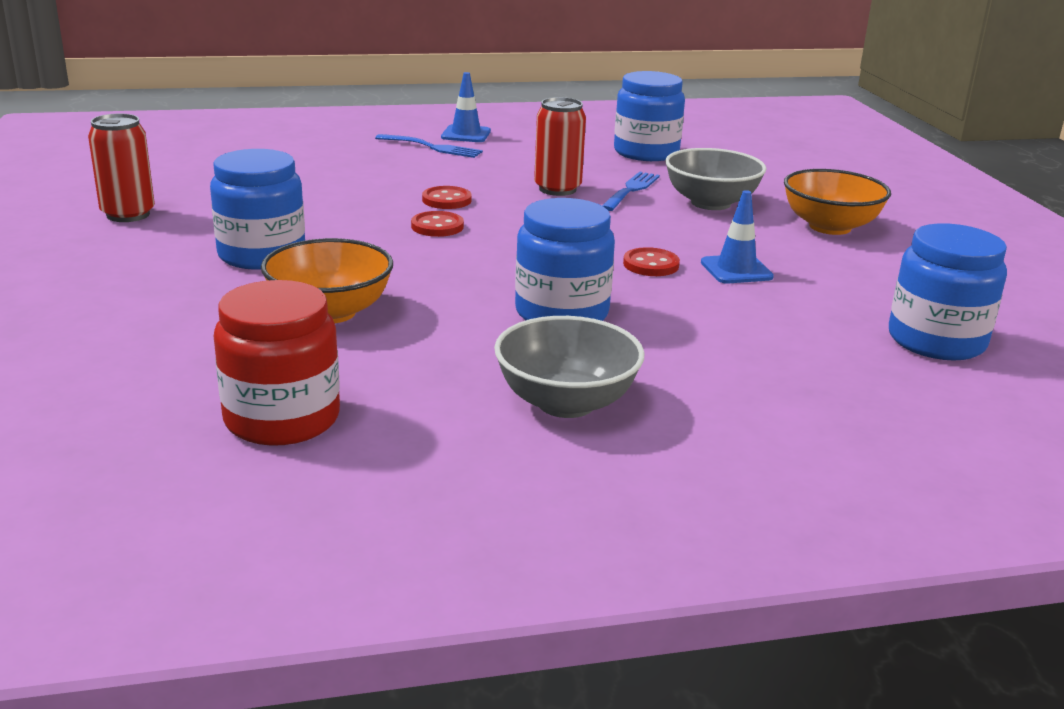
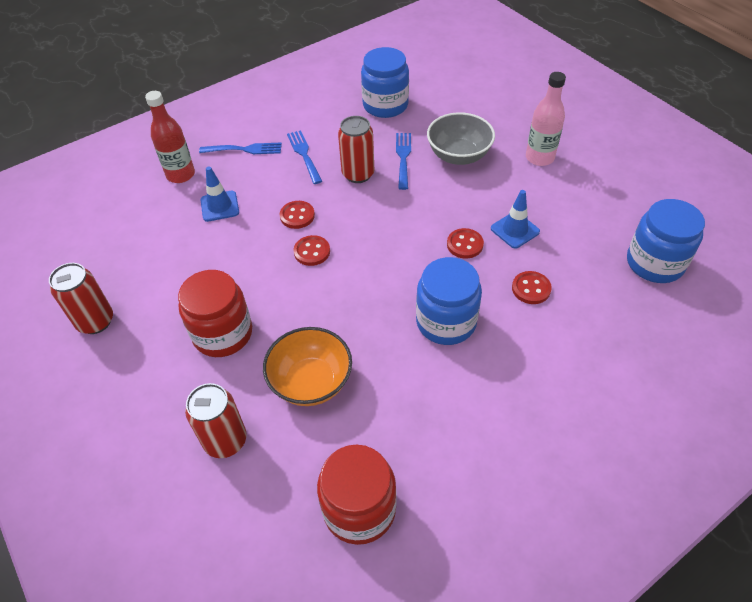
camera: 20 degrees left, 25 degrees up
blue jar [210,149,305,270] -> red jar [178,270,252,357]
blue traffic cone [441,72,491,142] -> blue traffic cone moved to [201,166,239,222]
grey bowl [494,316,644,418] -> none
orange bowl [784,169,891,235] -> pink bottle [526,72,566,166]
none -> red bottle [145,91,195,183]
none -> red can [185,383,246,458]
none -> blue fork [287,130,322,184]
none -> red button [512,271,552,304]

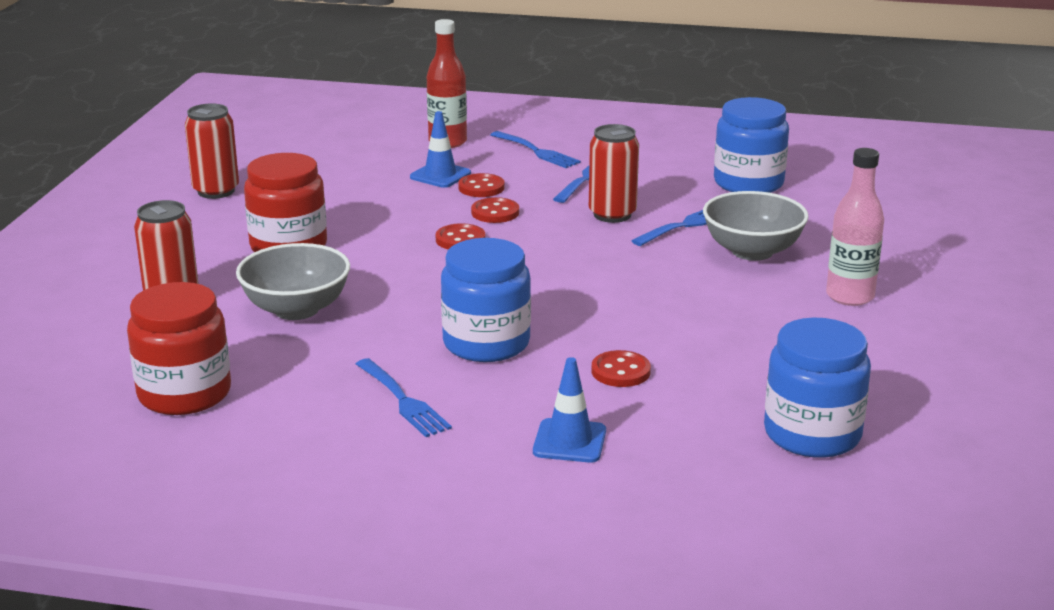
camera: 45 degrees right, 25 degrees down
orange bowl [263,327,352,406] -> grey bowl [236,243,350,320]
red button [447,228,484,258] -> red button moved to [458,173,505,197]
blue traffic cone [491,190,540,248] -> blue traffic cone moved to [533,357,606,463]
none -> blue fork [356,358,452,437]

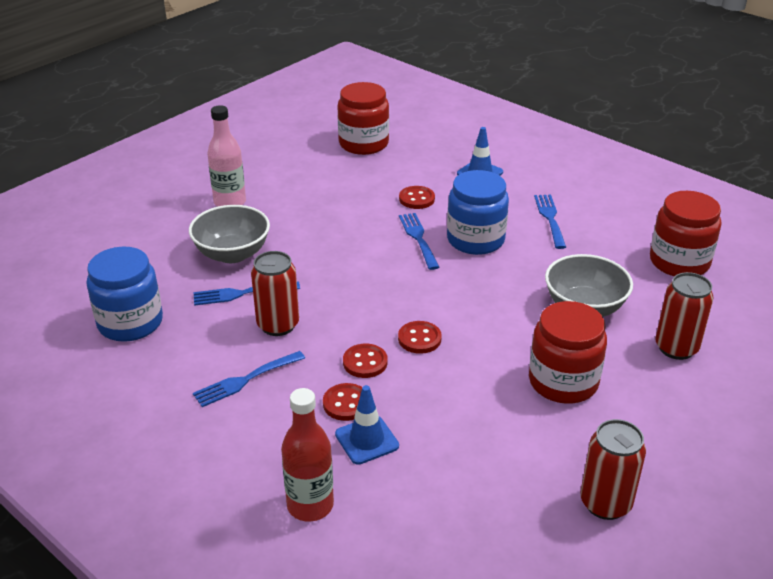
camera: 150 degrees left, 10 degrees up
blue fork [491,131,581,168] -> blue fork moved to [399,213,439,270]
blue jar [764,318,871,458] -> red jar [337,82,389,155]

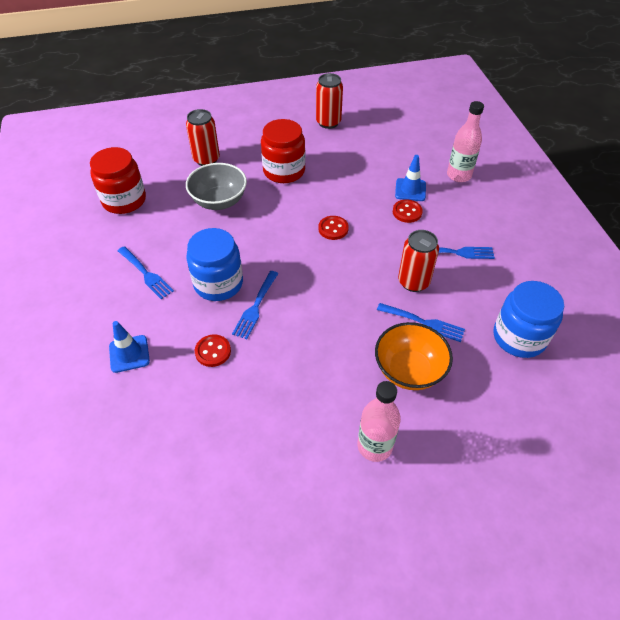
camera: 145 degrees left, 15 degrees up
grey bowl [189,205,270,263] -> orange bowl [375,322,453,390]
red bottle [281,388,334,522] -> pink bottle [447,101,484,182]
red jar [337,82,389,155] -> none
red button [343,344,388,378] -> none
blue fork [534,195,566,249] -> blue fork turned 75 degrees counterclockwise [118,246,174,299]

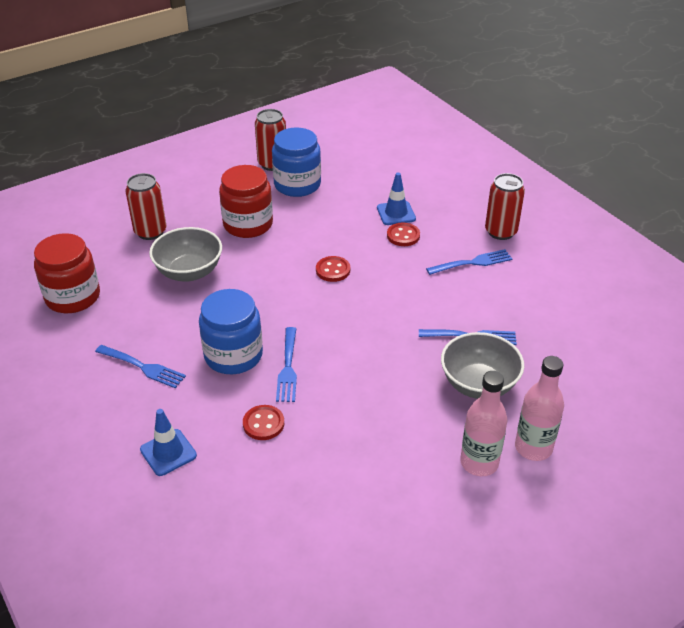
camera: 20 degrees left, 10 degrees down
orange bowl [375,322,453,390] -> grey bowl [441,332,524,399]
red can [398,230,439,292] -> red can moved to [485,173,525,240]
pink bottle [447,101,484,182] -> pink bottle moved to [515,356,564,461]
blue jar [494,281,564,358] -> blue jar moved to [272,127,321,197]

